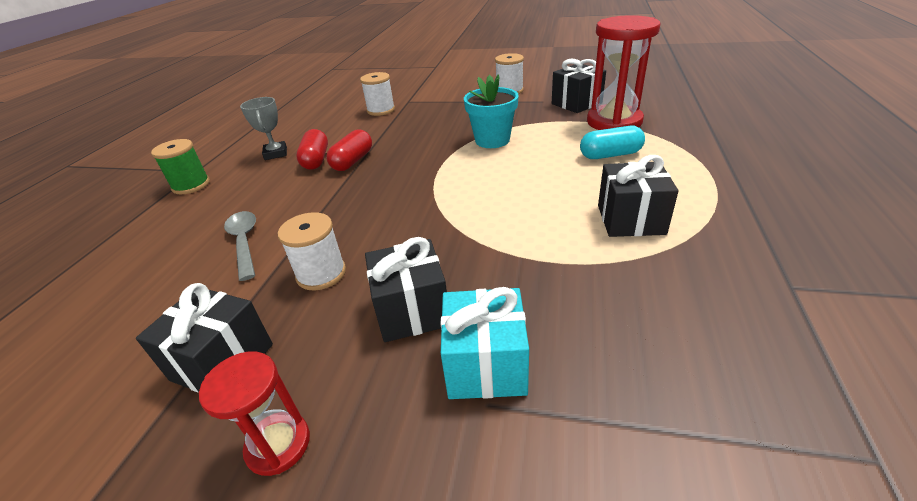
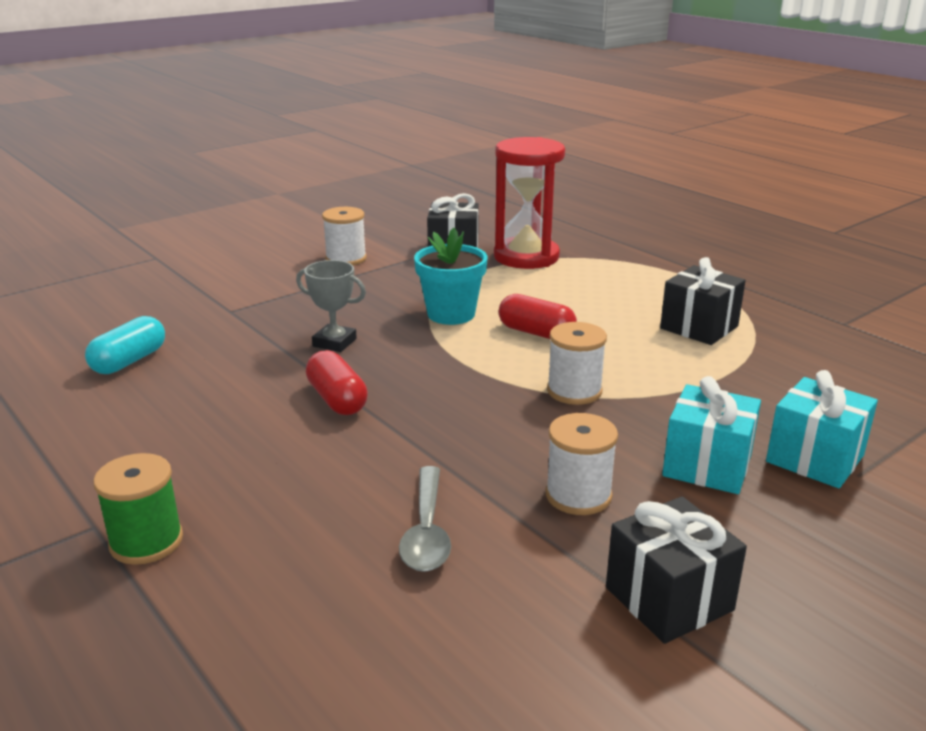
camera: 55 degrees left, 10 degrees down
red hourglass [199,352,310,476] -> none
grey spoon [224,211,256,281] -> grey spoon turned 105 degrees counterclockwise [399,466,451,572]
grey trophy [240,97,287,160] -> grey trophy moved to [296,260,366,352]
red capsule [296,129,328,170] -> red capsule moved to [499,294,577,339]
white spool [360,72,395,116] -> white spool moved to [547,322,607,405]
black gift [365,237,447,342] -> turquoise gift [662,376,761,494]
turquoise capsule [580,126,645,159] -> turquoise capsule moved to [85,316,165,374]

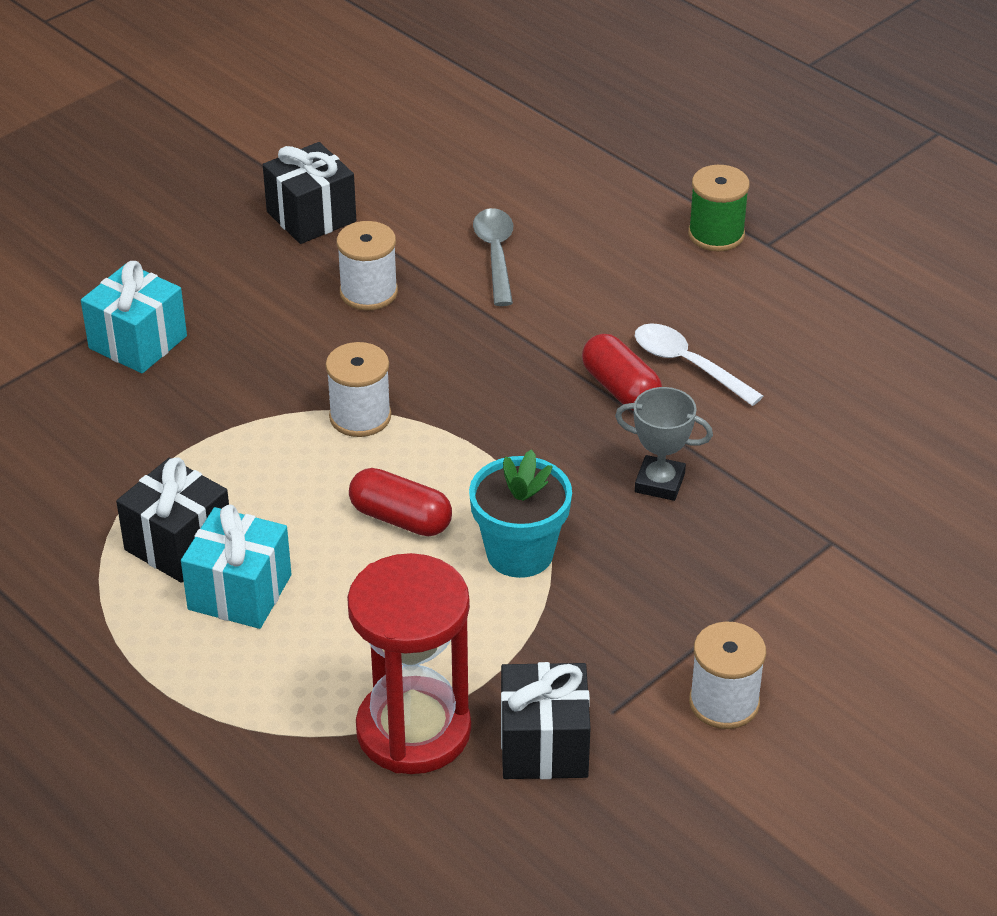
camera: 175 degrees right, 15 degrees up
turquoise capsule [85,316,165,374] -> none
turquoise gift [662,376,761,494] -> turquoise gift moved to [181,504,291,629]
none -> white spoon [635,323,763,406]

